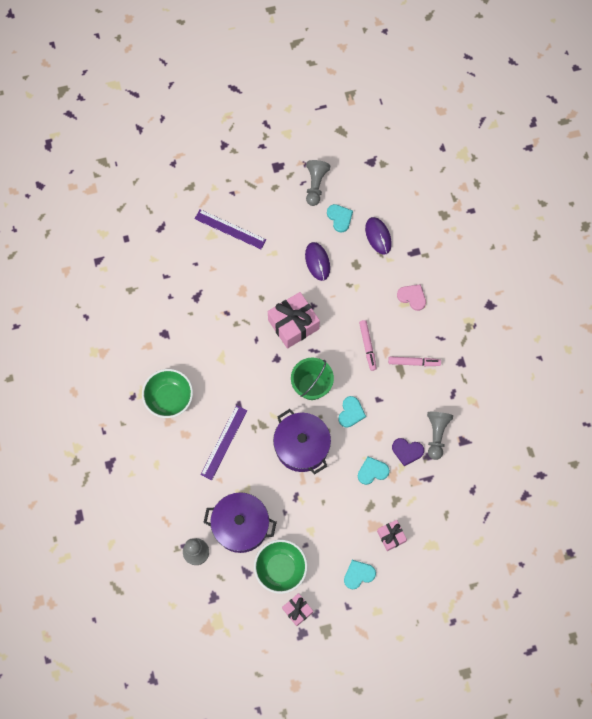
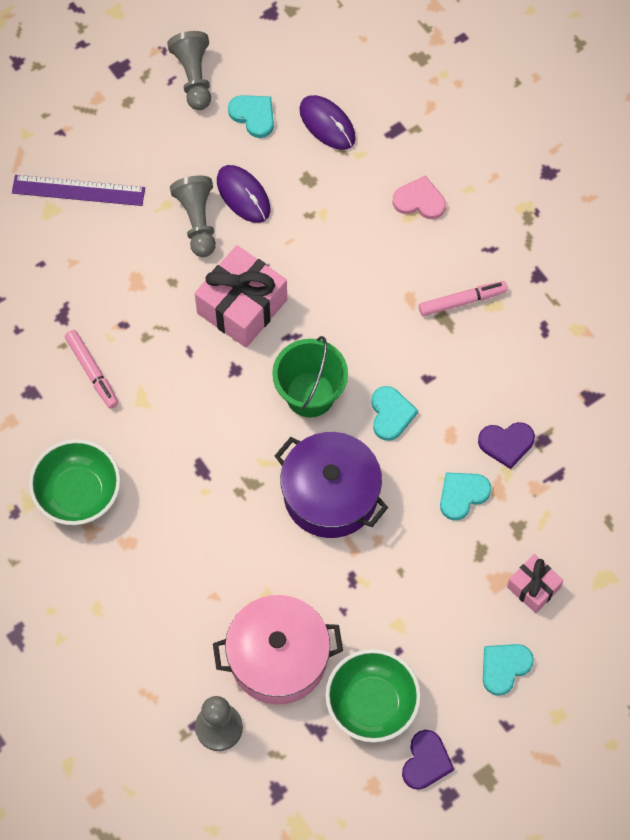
camera: 20 degrees left, 5 degrees down
purple ruler [200,405,247,480] -> none
purple pot [203,492,277,553] -> pink pot [213,595,343,705]
pink gift [282,593,313,626] -> purple heart [402,730,454,790]
pink marker [359,320,377,371] -> pink marker moved to [65,330,118,409]
grey pawn [427,412,453,460] -> grey pawn moved to [170,176,216,257]

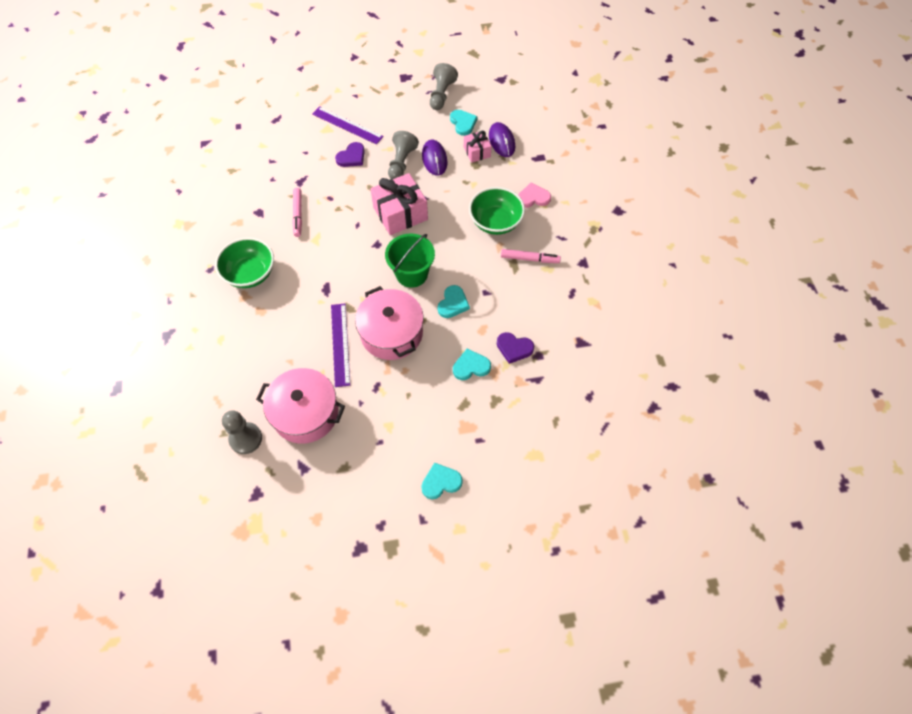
camera: 25 degrees right, 5 degrees down
purple pot [275,432,388,538] -> pink pot [355,286,424,360]
green bowl [325,649,421,742] -> green bowl moved to [469,187,525,235]
pink heart [393,175,446,219] -> pink heart turned 45 degrees counterclockwise [518,183,551,208]
purple heart [402,730,454,790] -> purple heart moved to [335,142,365,167]
pink gift [507,554,564,613] -> pink gift moved to [464,131,492,163]
none -> purple ruler [331,304,350,387]

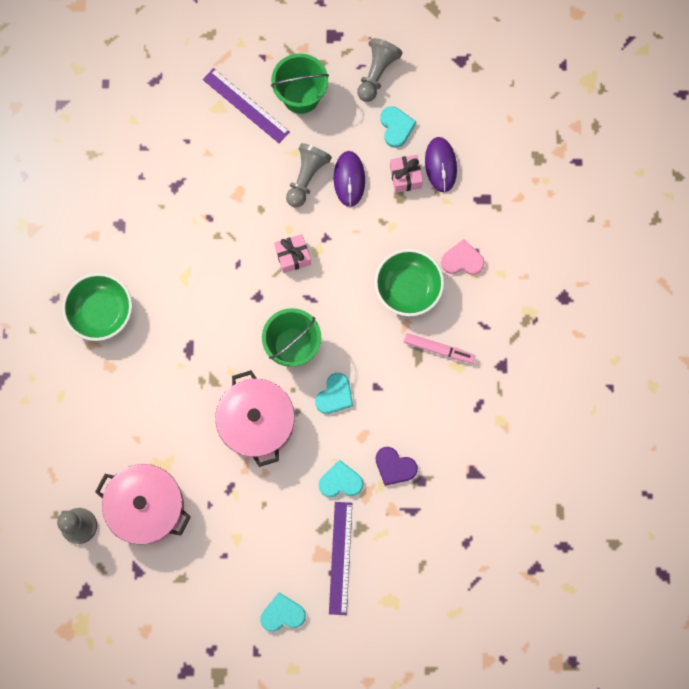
camera: 10 degrees right, 15 degrees up
pink marker [292,188,302,237] -> none
purple ruler [331,304,350,387] -> purple ruler moved to [329,502,352,615]
purple heart [335,142,365,167] -> none
pink gift [370,173,428,235] -> pink gift [274,234,311,273], size x0.55
none -> green bucket [271,53,329,114]

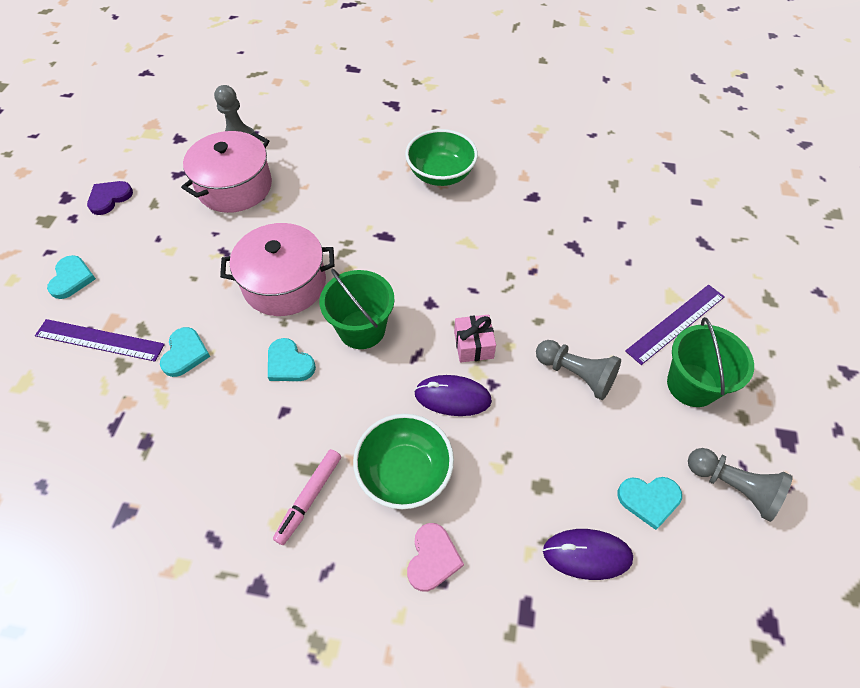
camera: 100 degrees right, 20 degrees down
purple mouse [334,151,365,207] -> purple mouse moved to [414,375,492,416]
purple heart [376,447,418,486] -> purple heart moved to [87,181,133,215]
pink gift [390,155,423,193] -> none

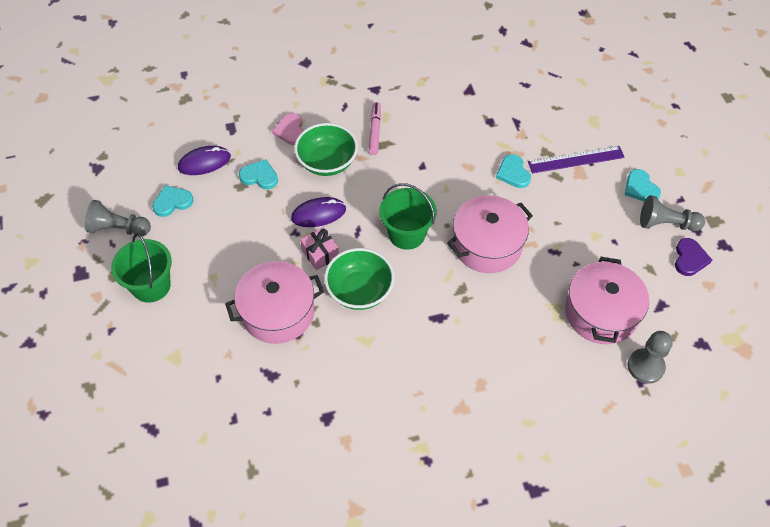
camera: 155 degrees right, 0 degrees up
turquoise heart [268,338,316,381] -> turquoise heart moved to [239,159,278,189]
green bowl [405,129,478,186] -> green bowl moved to [324,248,394,310]
grey pawn [536,340,621,400] -> grey pawn moved to [640,195,705,231]
purple ruler [625,285,725,365] -> none
none -> pink pot [226,261,324,344]

